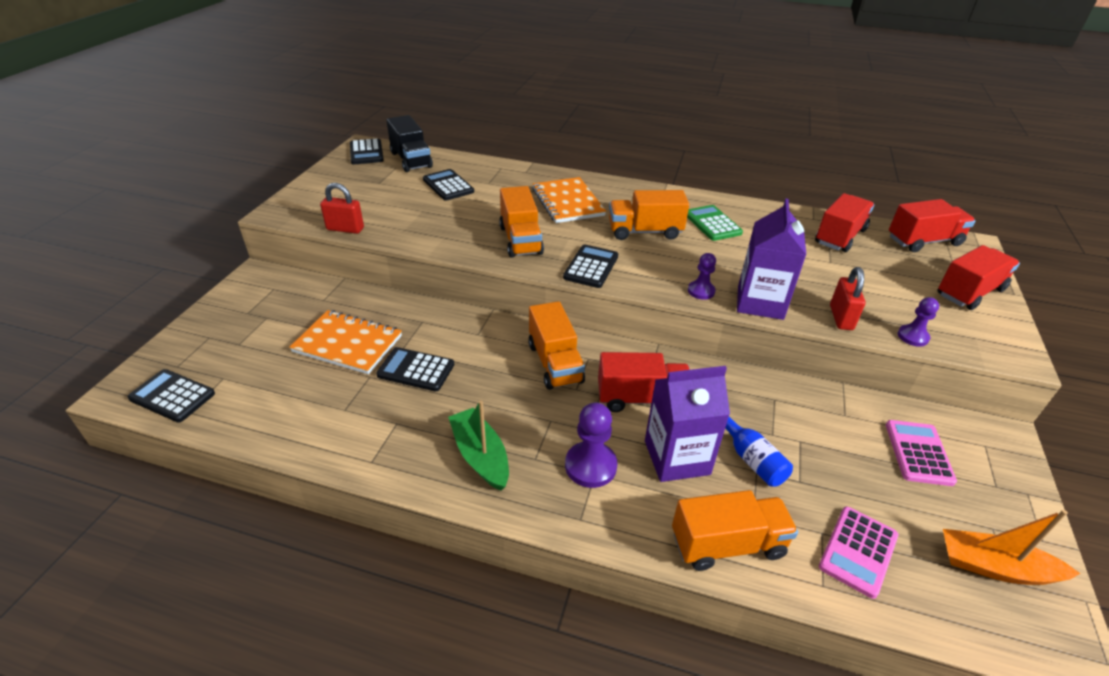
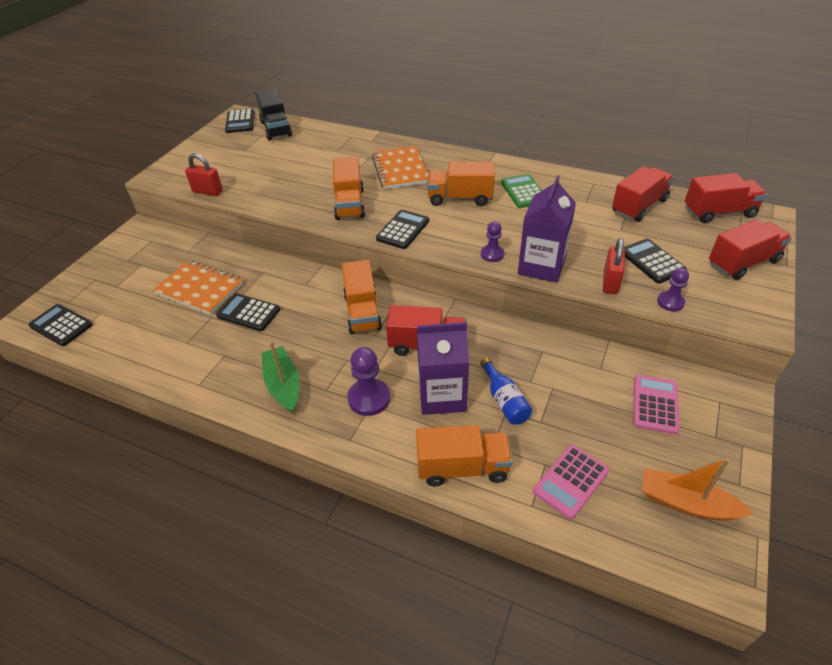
camera: 10 degrees right, 5 degrees up
black calculator [423,169,474,201] -> black calculator moved to [624,238,687,283]

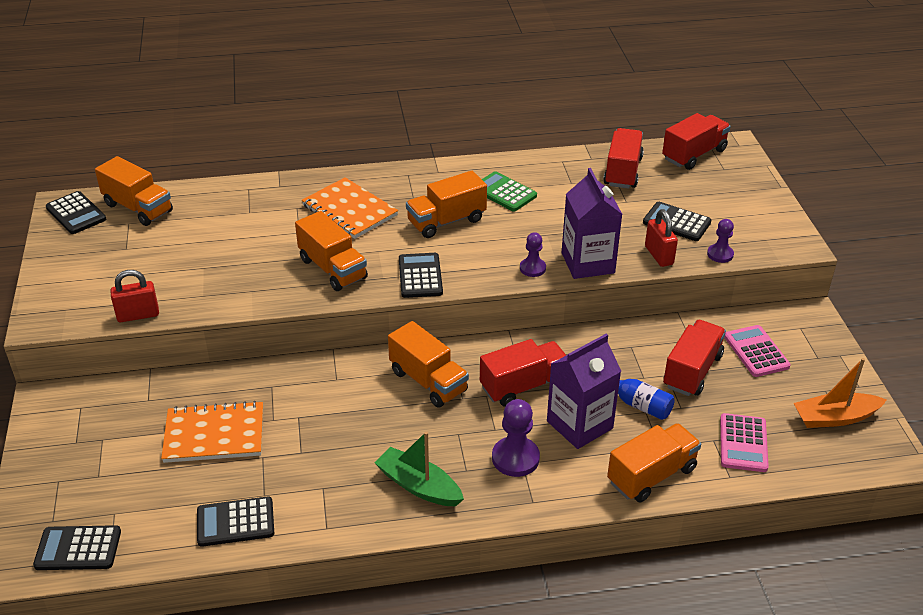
camera: 35 degrees left, 5 degrees down
black calculator [216,293,280,331] -> black calculator moved to [197,496,274,547]
black truck [255,89,292,141] -> orange truck [95,156,173,226]
red truck [709,220,792,280] -> red truck moved to [663,320,726,396]

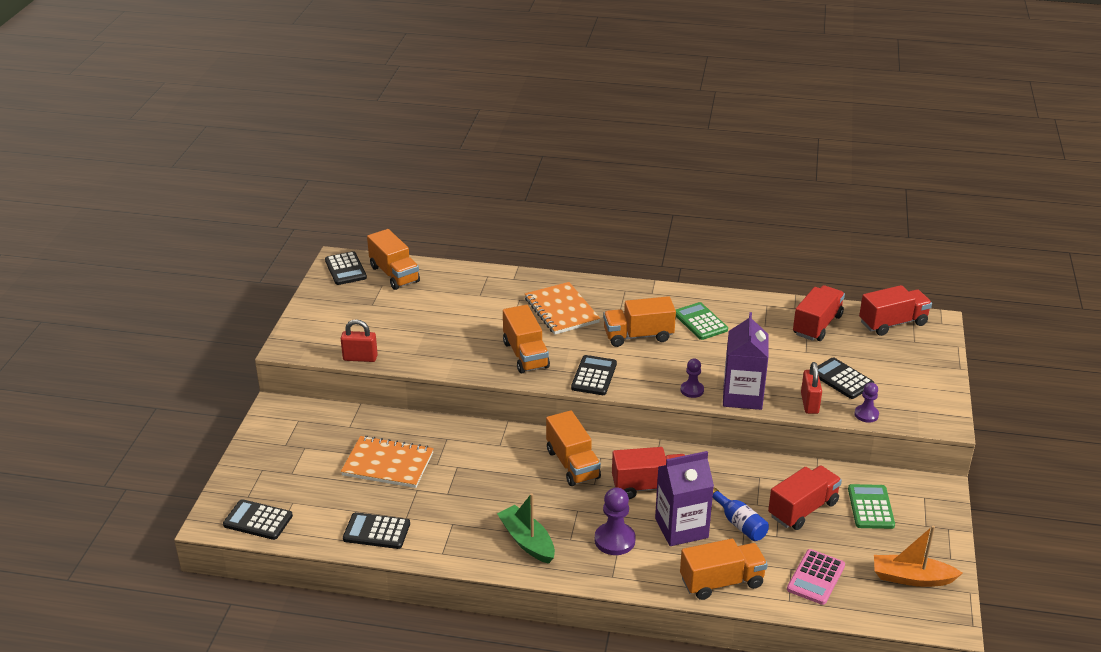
camera: 20 degrees right, 5 degrees down
pink calculator [724,325,791,377] -> green calculator [848,484,895,529]

